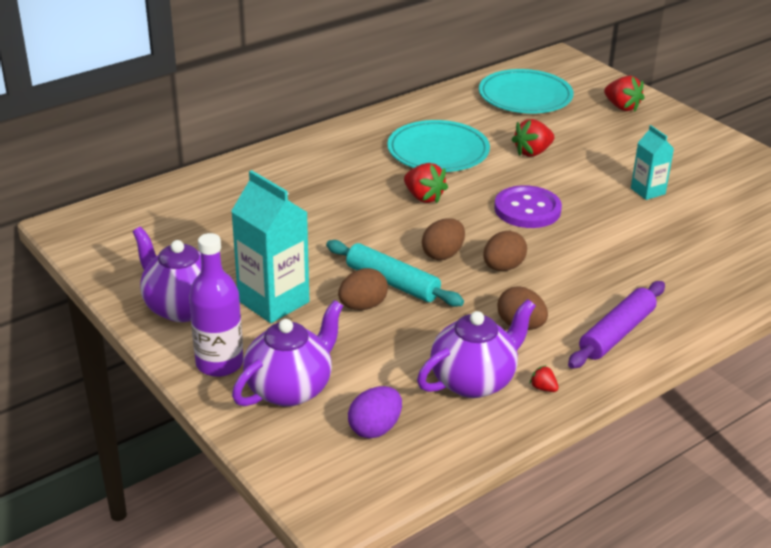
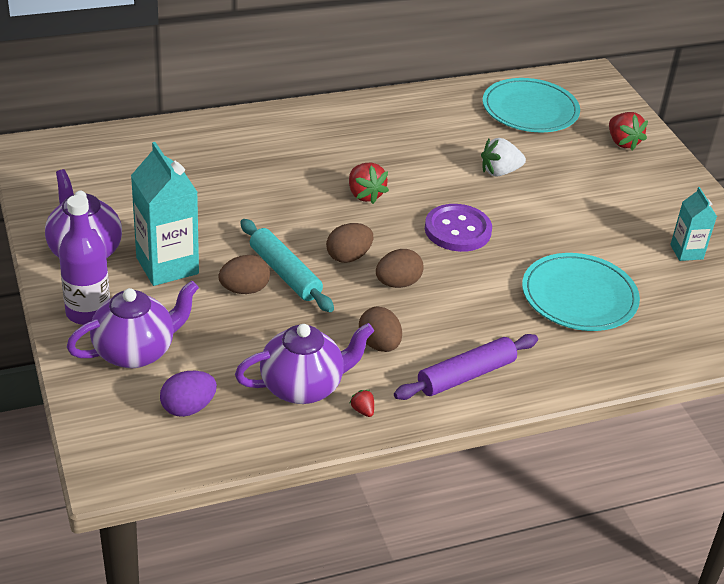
camera: 15 degrees right, 5 degrees up
turquoise plate [387,120,490,172] -> turquoise plate moved to [522,253,640,331]
red strawberry [512,119,554,157] -> white strawberry [481,138,526,177]
turquoise carton [631,125,674,200] -> turquoise carton moved to [670,187,717,261]

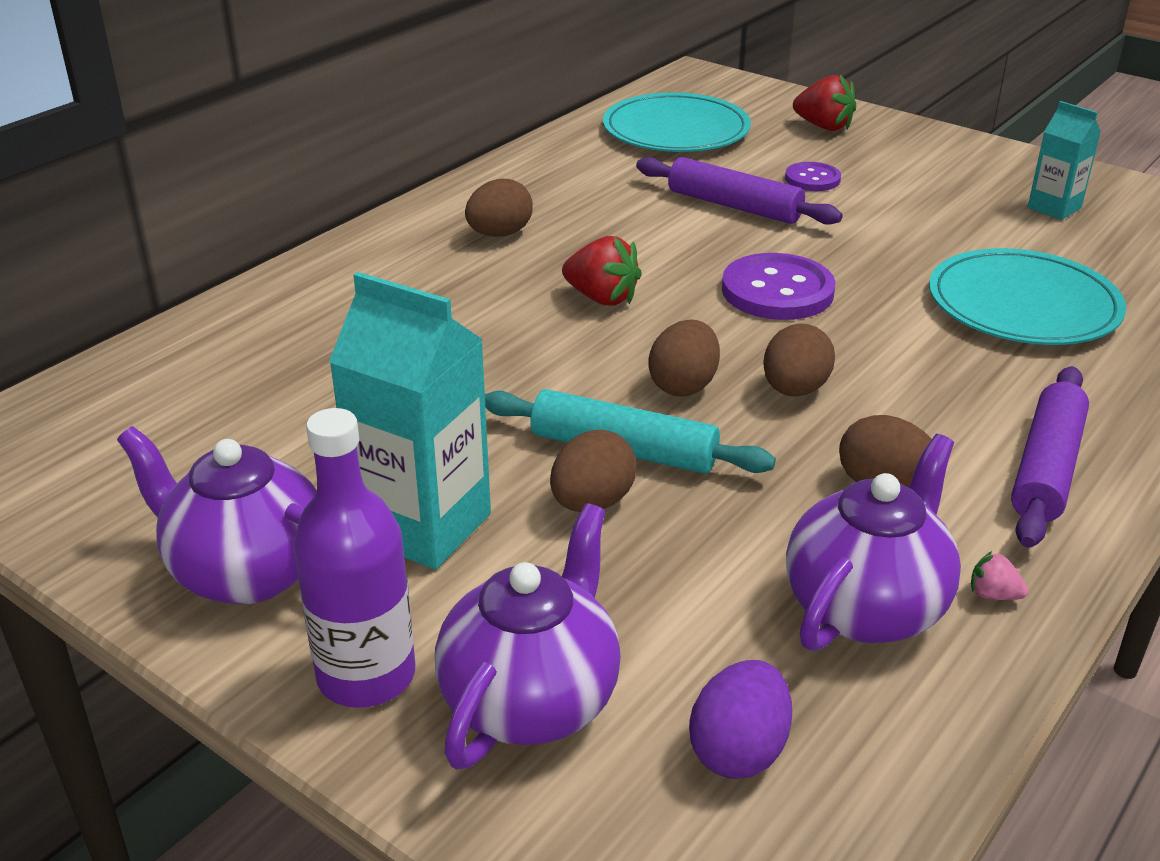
camera: 30 degrees left, 5 degrees down
red strawberry [350,390,374,417] -> pink strawberry [971,551,1028,600]
white strawberry [481,138,526,177] -> purple rolling pin [636,157,843,225]
none -> brown egg [465,179,533,237]
none -> purple button [785,162,841,191]

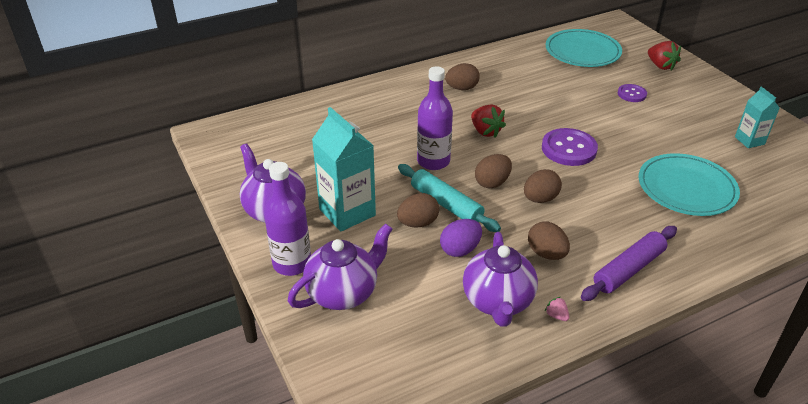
camera: 25 degrees right, 5 degrees up
purple rolling pin [636,157,843,225] -> none
purple egg [689,660,792,779] -> purple egg moved to [440,219,482,257]
purple teapot [786,434,961,651] -> purple teapot turned 120 degrees clockwise [463,232,538,327]
none -> purple bottle [417,66,453,170]

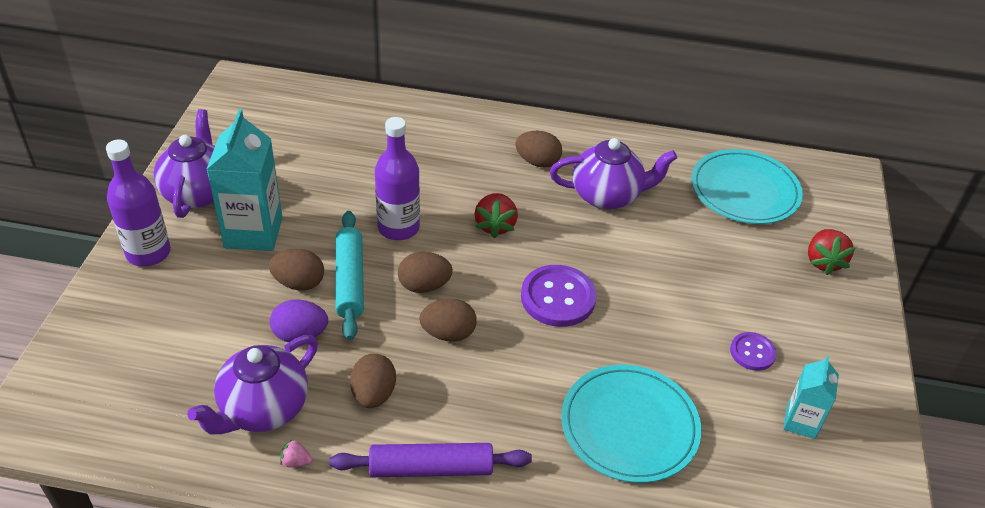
camera: 35 degrees right, 5 degrees up
purple teapot [288,223,392,310] -> purple teapot moved to [550,138,677,210]
pink strawberry [545,297,569,321] -> pink strawberry turned 75 degrees counterclockwise [280,439,312,467]
purple button [618,84,647,102] -> purple button moved to [730,332,777,371]

